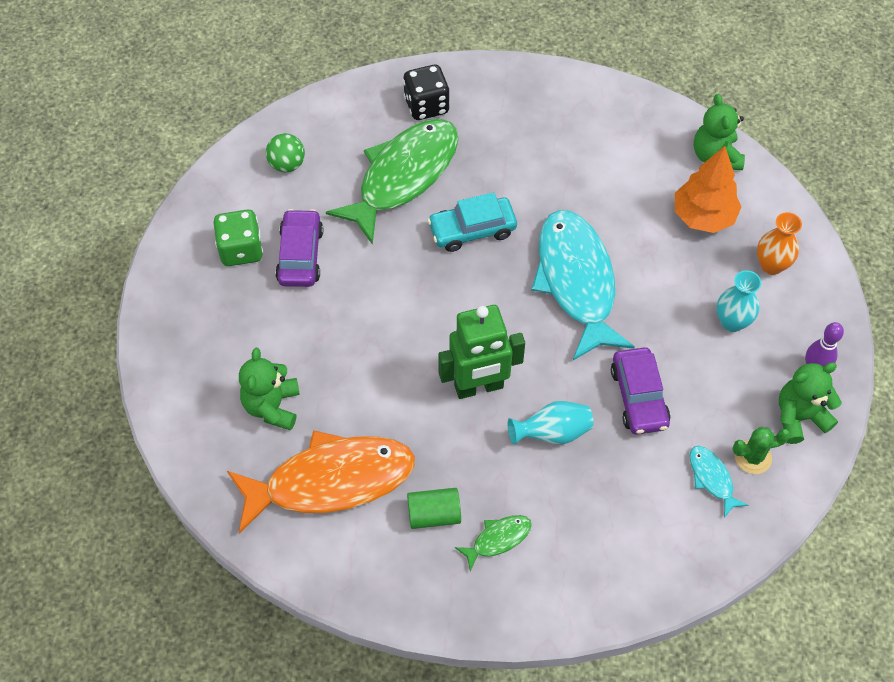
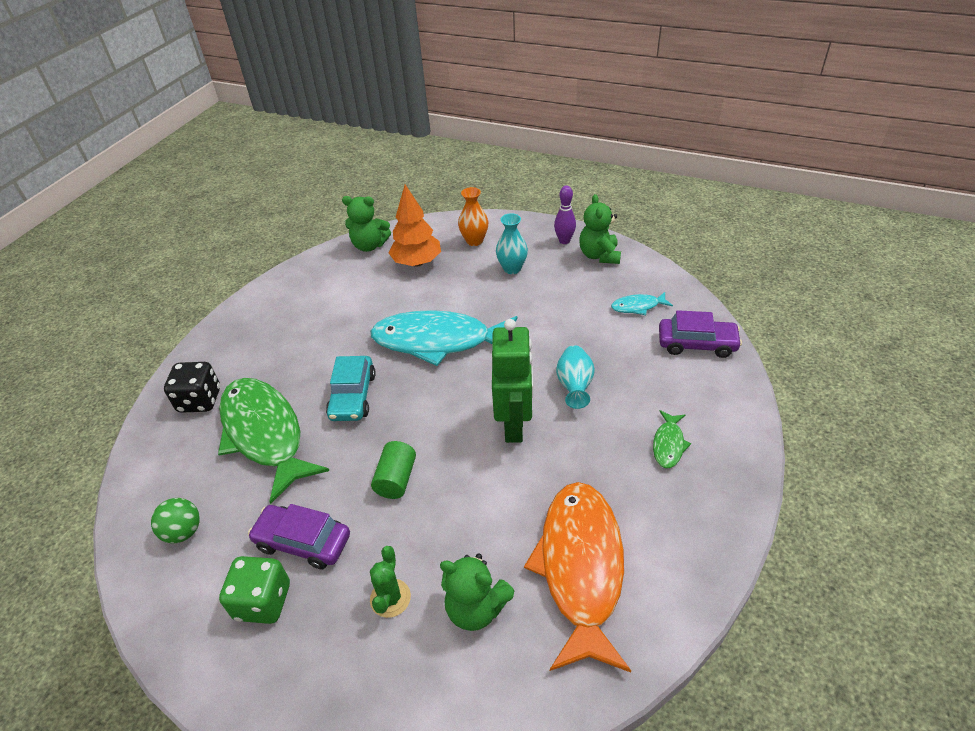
camera: 70 degrees left, 15 degrees down
green cylinder [407,488,461,529] -> green cylinder moved to [371,441,416,499]
green fish [455,515,532,571] -> green fish turned 150 degrees counterclockwise [653,410,691,468]
purple car [611,347,671,435] -> purple car moved to [659,310,742,358]
green cactus [732,427,790,474] -> green cactus moved to [370,546,411,618]

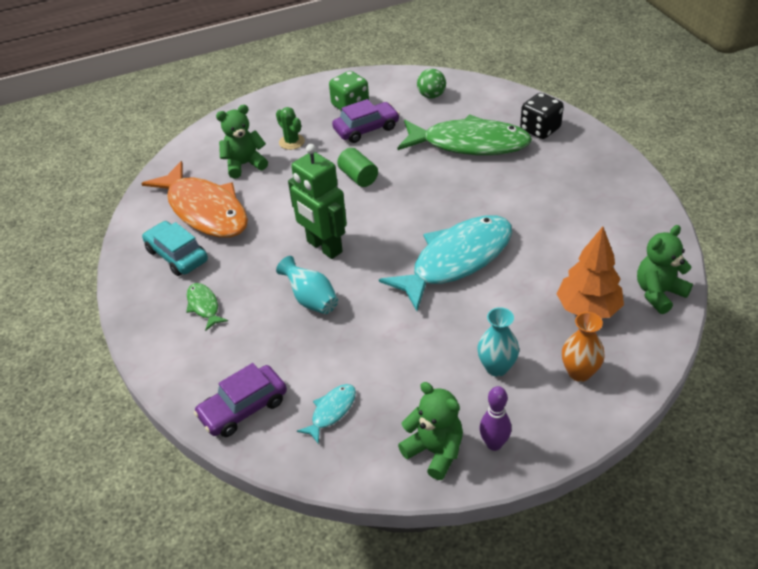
camera: 135 degrees right, 0 degrees up
turquoise car [326,356,376,421] -> turquoise car moved to [142,221,208,276]

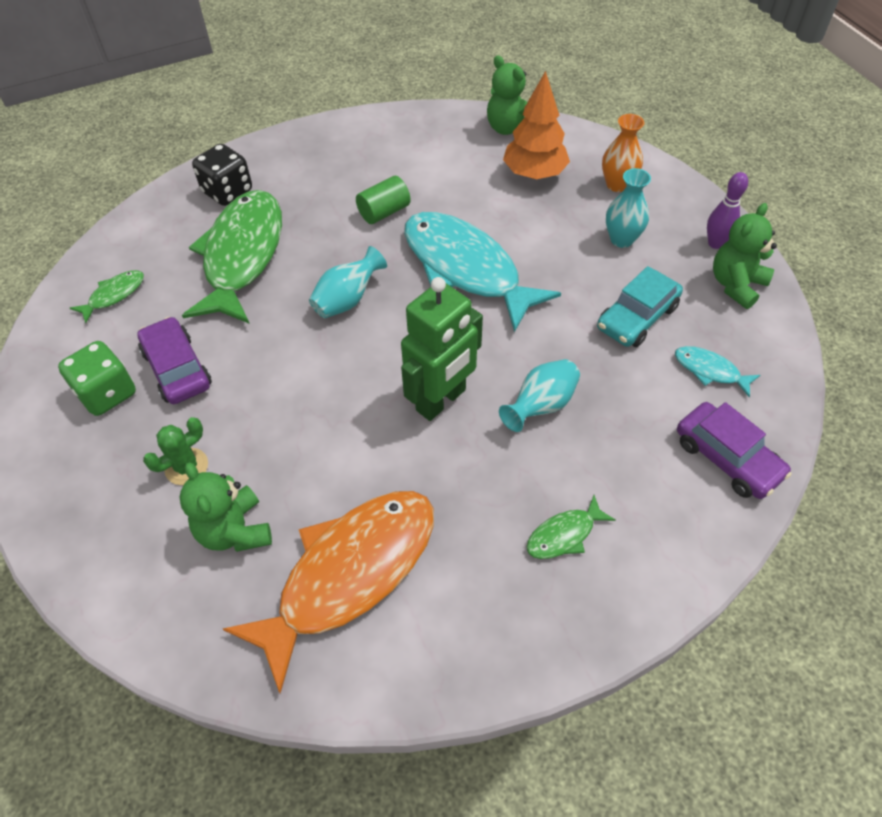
camera: 95 degrees left, 10 degrees up
turquoise car [142,221,208,276] -> turquoise car moved to [597,266,683,347]
green cylinder [337,148,378,187] -> green cylinder moved to [356,176,411,224]
green ball [417,69,446,99] -> green fish [70,270,144,323]
none -> turquoise vase [309,246,387,318]

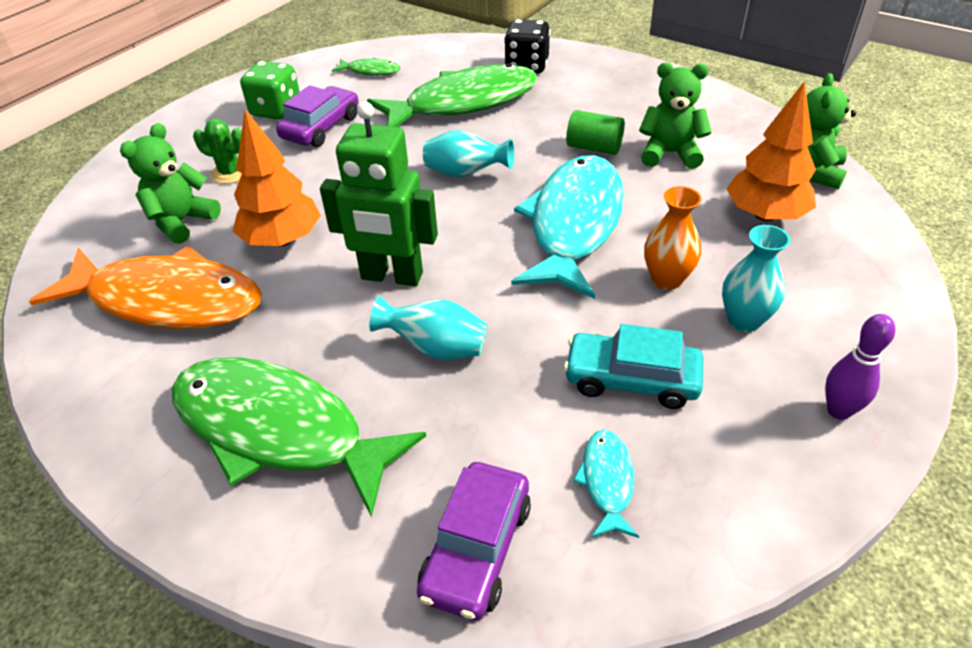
camera: 60 degrees right, 10 degrees down
green fish [526,495,615,559] -> green fish [172,358,426,517], size x2.37
orange vase [602,114,644,192] -> orange vase moved to [644,186,701,290]
green teddy bear [713,203,777,309] -> green teddy bear moved to [639,62,712,169]
none -> orange tree [233,110,321,246]

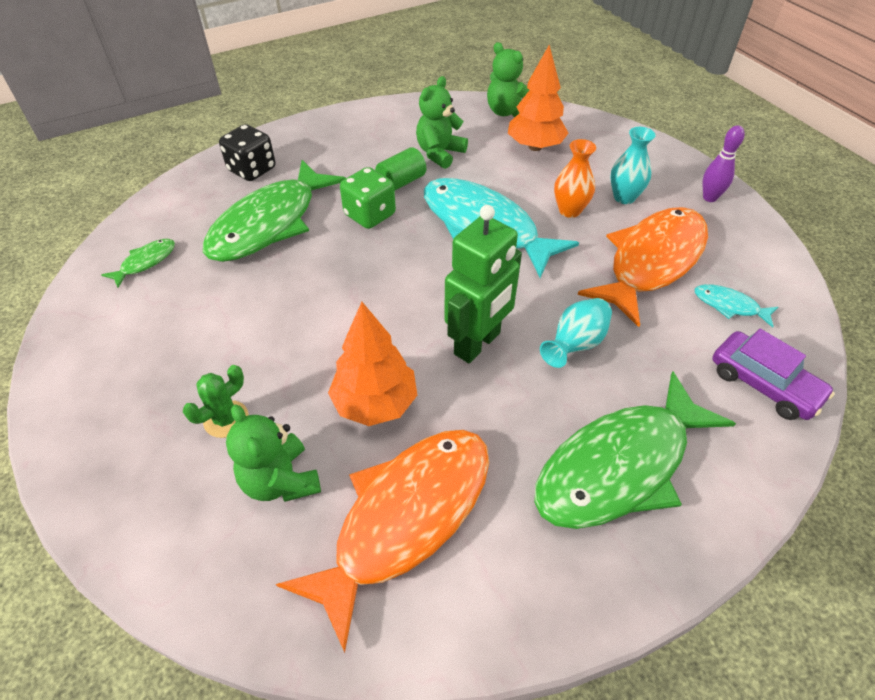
camera: 65 degrees left, 5 degrees up
green dice [240,61,300,120] -> green dice moved to [340,167,396,229]
purple car [276,85,359,147] -> none
green fish [367,63,538,127] -> green fish turned 150 degrees counterclockwise [203,160,346,262]
turquoise vase [423,130,514,178] -> none
turquoise car [564,324,703,409] -> orange fish [577,207,708,327]

